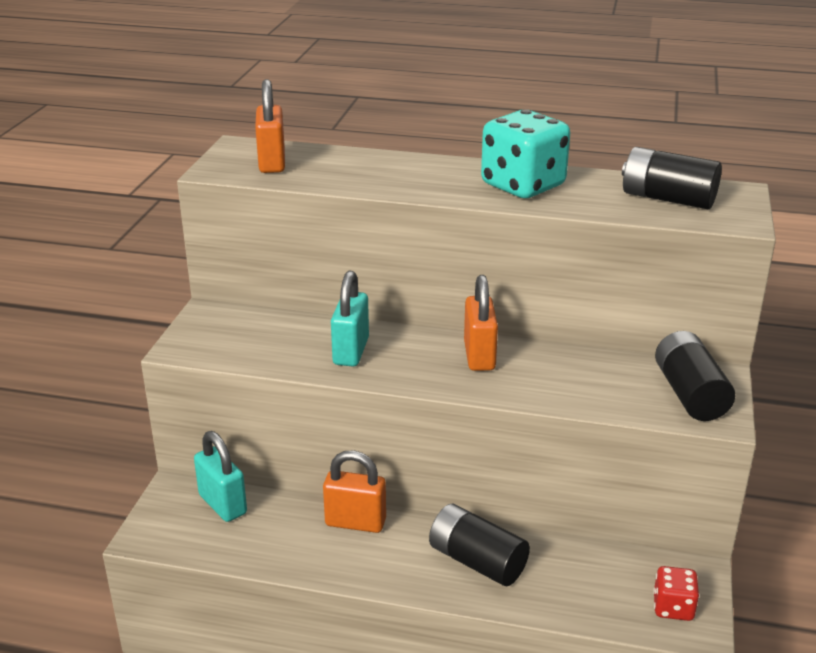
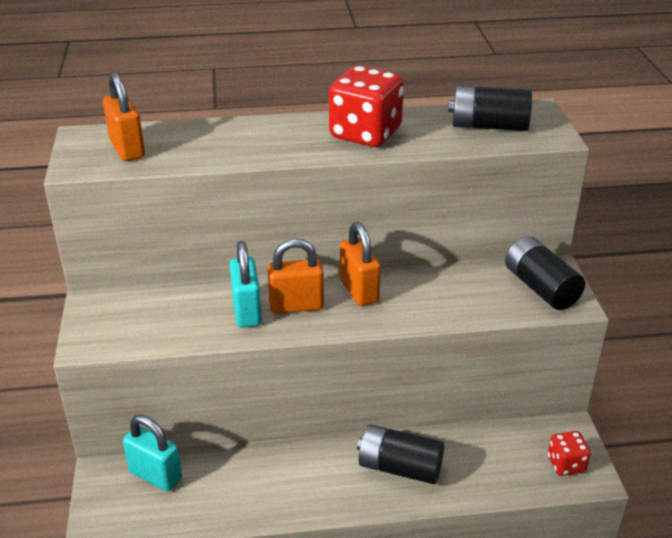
camera: 20 degrees left, 5 degrees up
orange padlock [323,451,386,533] -> orange padlock moved to [267,239,324,314]
turquoise dice [481,110,570,198] -> red dice [329,66,404,147]

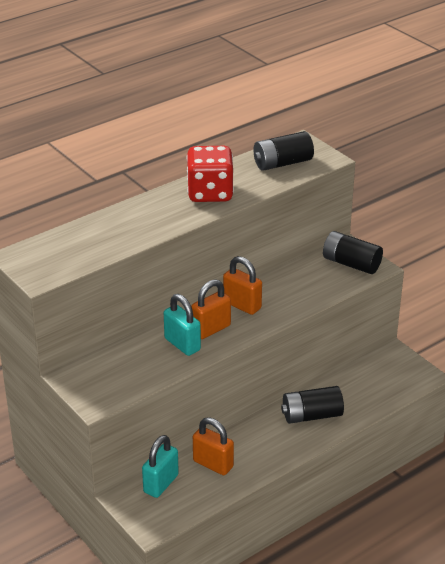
camera: 30 degrees left, 0 degrees up
orange padlock [103,72,145,161] -> orange padlock moved to [193,417,234,475]
turquoise padlock [123,415,182,492] -> turquoise padlock turned 60 degrees counterclockwise [142,435,179,498]
red dice [548,431,591,476] -> none

